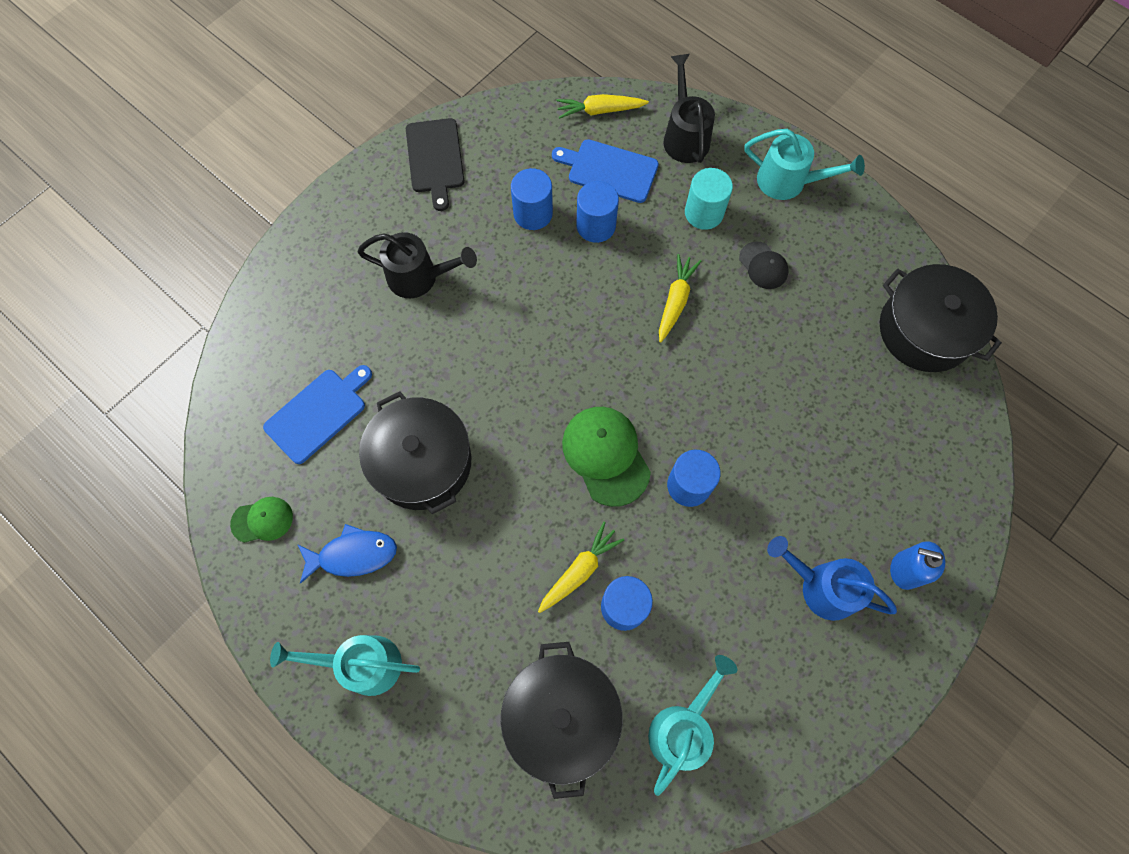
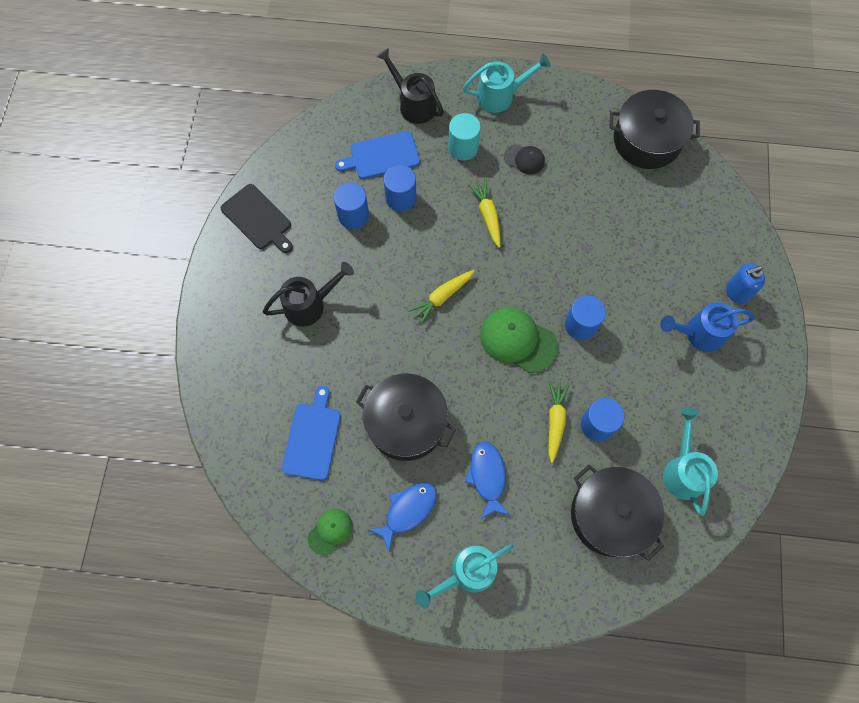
camera: 35 degrees left, 0 degrees up
yellow carrot [556,94,649,119] -> yellow carrot moved to [408,270,475,325]
none -> blue fish [465,441,510,519]

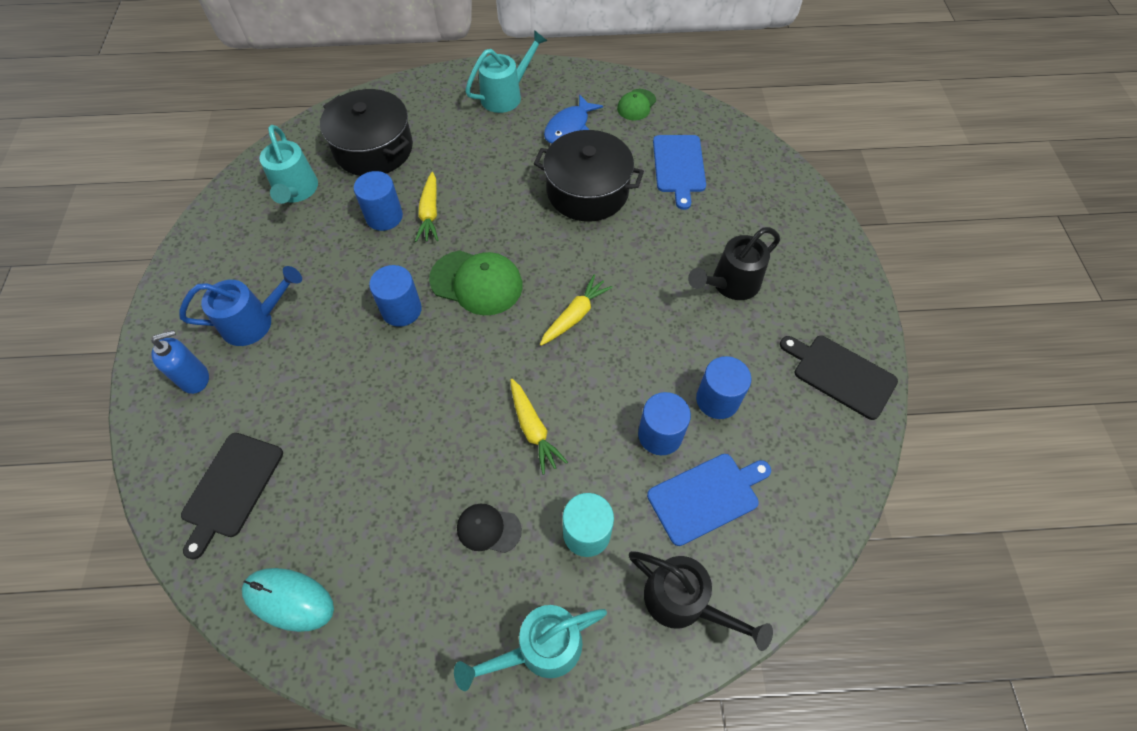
camera: 170 degrees right, 10 degrees down
blue fish [465,441,510,519] -> none
black pot [609,90,700,169] -> turquoise mouse [242,568,334,632]
none -> black cutting board [181,433,283,560]

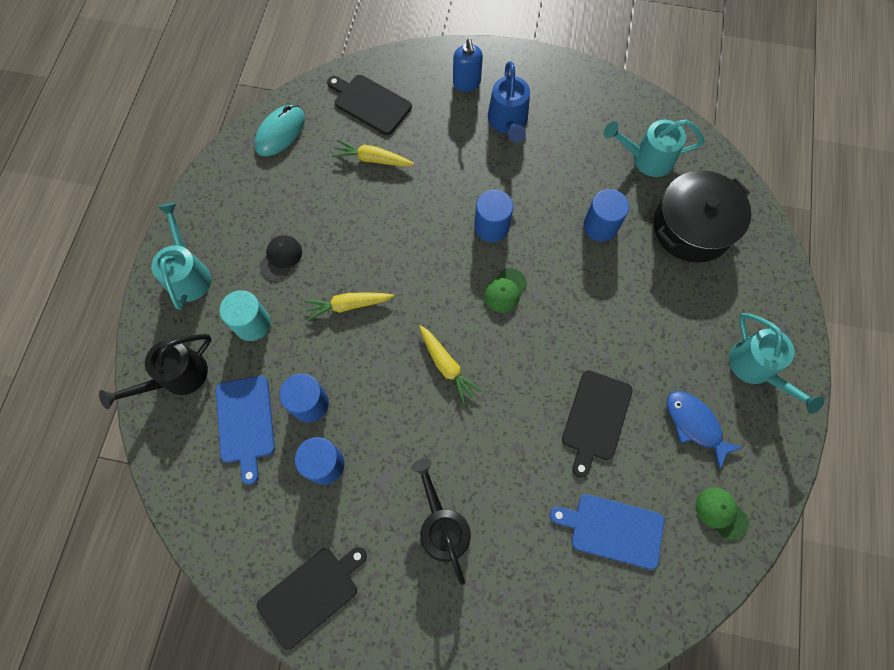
camera: 105 degrees right, 10 degrees up
yellow carrot [415,172,439,242] -> yellow carrot moved to [332,139,414,167]
green cap [429,250,523,315] -> green cap [484,268,527,313], size x0.57
black pot [534,130,644,221] -> black cutting board [562,370,633,478]

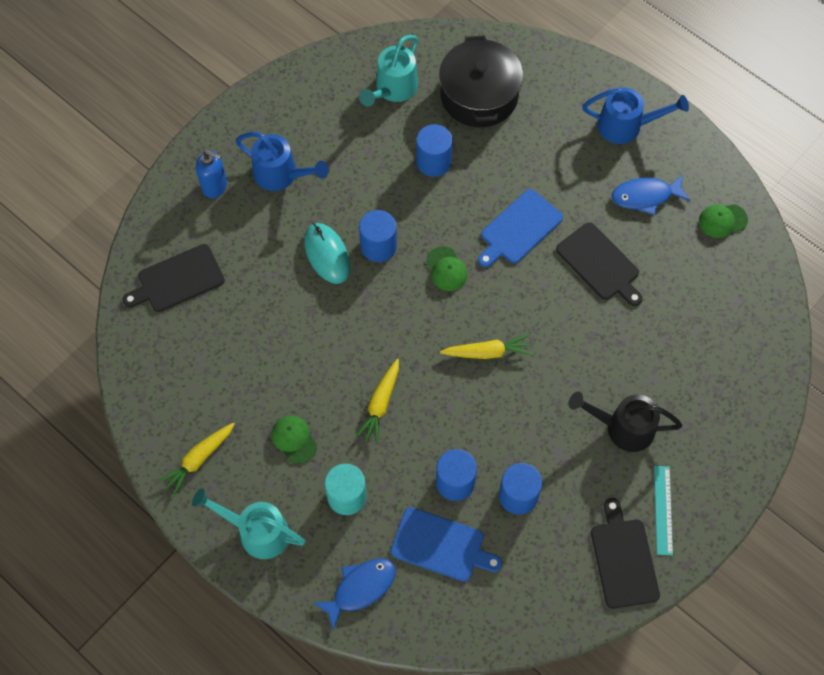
camera: 60 degrees left, 5 degrees down
black watering can [99,334,211,409] -> blue fish [313,558,396,630]
turquoise mouse [254,105,305,156] -> turquoise mouse moved to [304,223,350,284]
black cap [260,235,302,280] -> green cap [272,416,317,464]
yellow carrot [332,139,414,167] -> yellow carrot moved to [158,422,235,496]
blue cutting board [550,494,664,570] -> blue cutting board moved to [478,189,563,267]
turquoise watering can [729,313,824,414] -> blue watering can [582,88,689,144]
none -> turquoise ruler [654,466,673,555]

